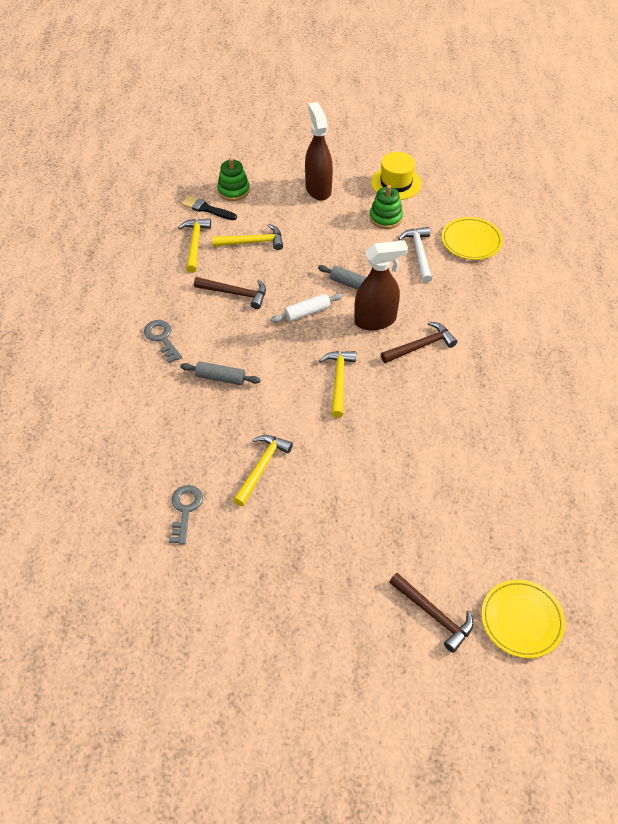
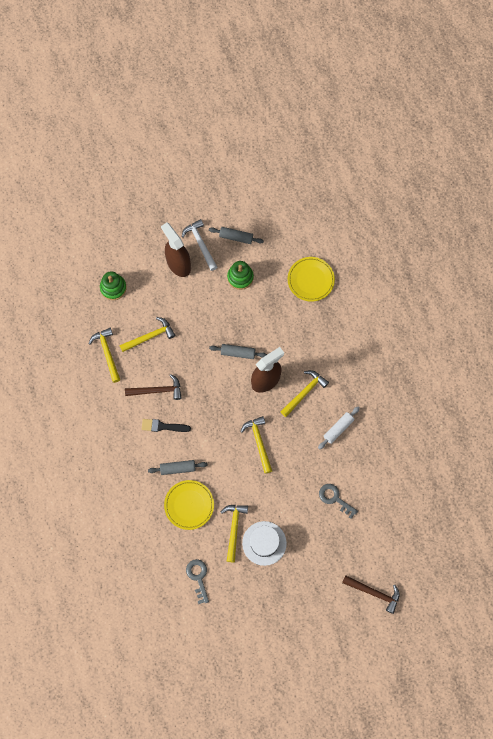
camera: 20 degrees left, 20 degrees up
grey key [144,320,182,363] -> grey key moved to [319,484,358,519]
black brush [182,196,237,220] -> black brush moved to [142,419,191,432]
white rolling pin [271,293,343,323] -> white rolling pin moved to [318,407,360,450]
yellow hat [371,152,422,200] -> grey rolling pin [209,227,264,244]
brown hammer [381,322,457,363] -> yellow hammer [280,370,329,417]
white hammer [398,227,432,283] -> white hammer moved to [182,219,217,271]
yellow plate [481,579,565,658] -> yellow plate moved to [164,480,214,530]
none -> white hat [242,521,287,566]

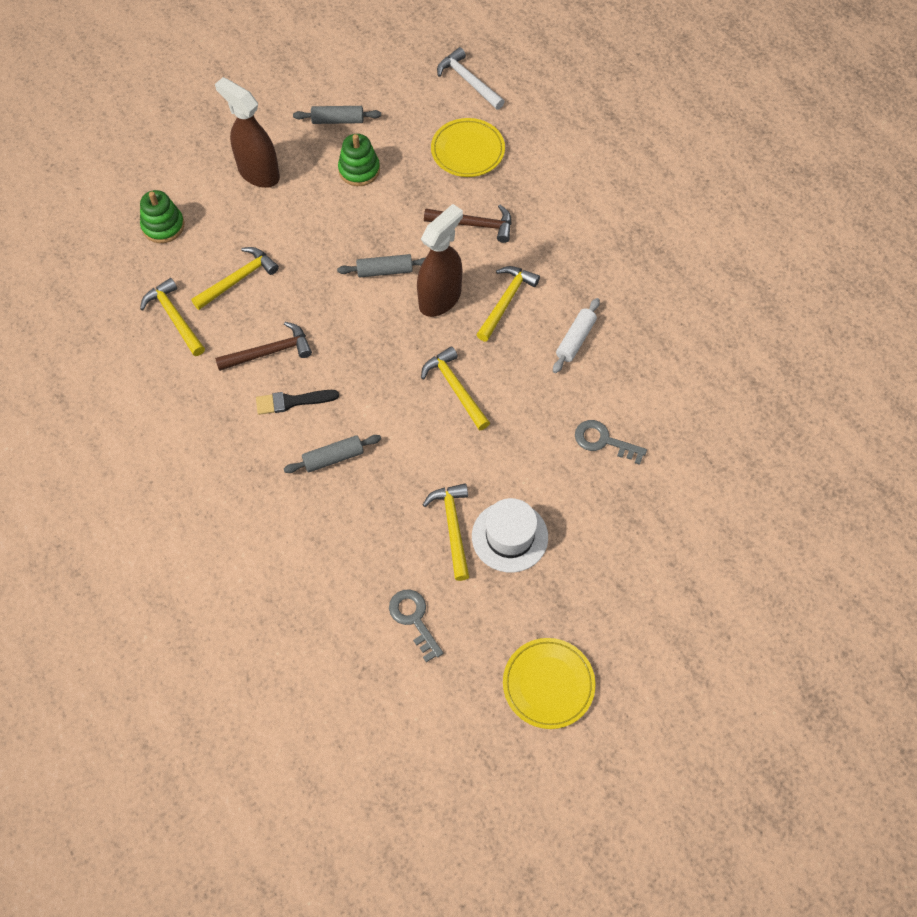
camera: 15 degrees left, 10 degrees down
yellow plate [164,480,214,530] -> yellow plate moved to [503,638,595,729]
white hammer [182,219,217,271] -> white hammer moved to [437,47,505,110]
brown hammer [342,575,399,614] -> brown hammer moved to [424,205,512,243]

